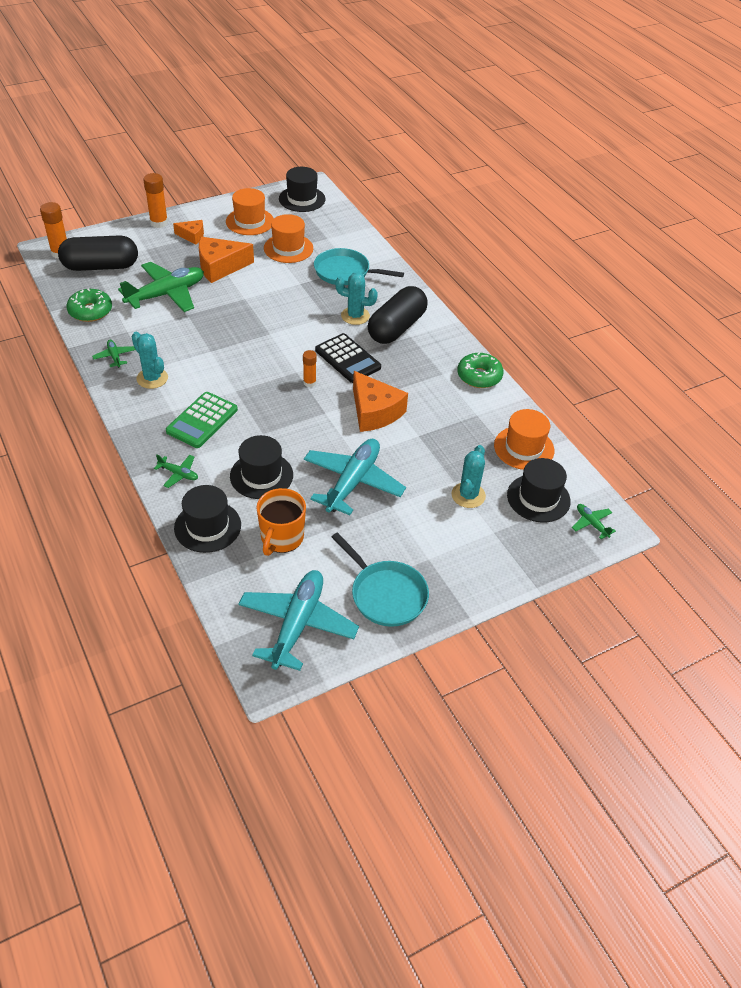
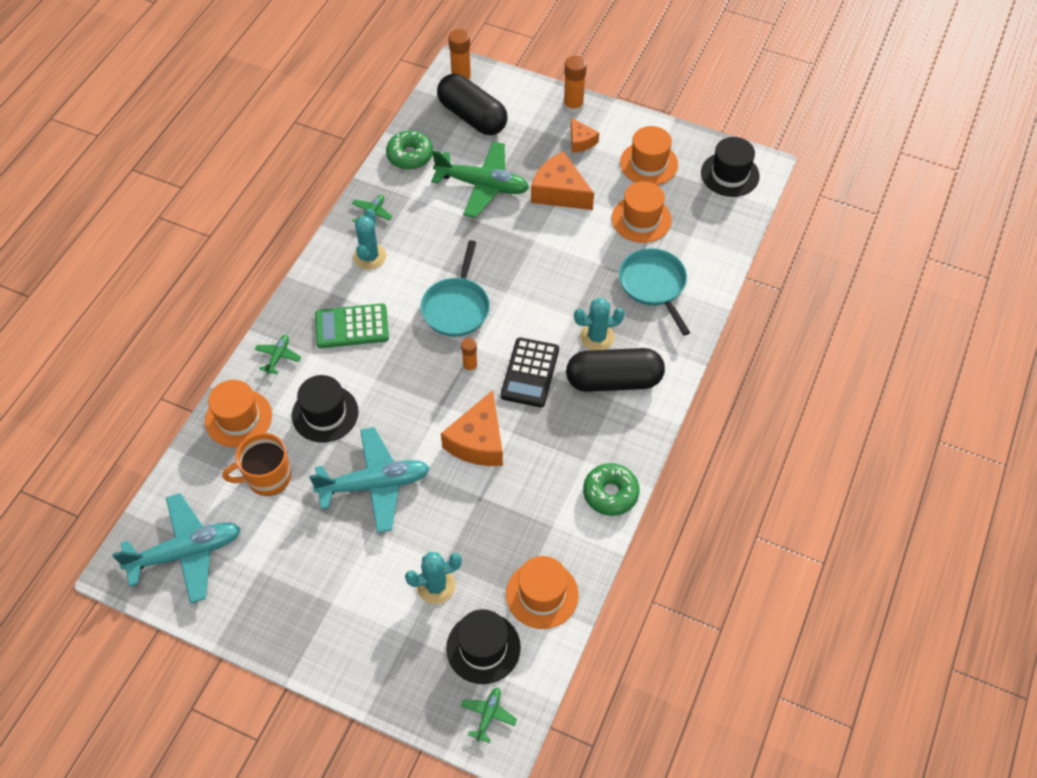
camera: 55 degrees right, 10 degrees up
green plane [154,454,198,488] -> green plane turned 150 degrees counterclockwise [254,335,302,374]
black hat [174,485,241,553] -> orange hat [205,380,272,447]
turquoise pan [332,532,429,627] -> turquoise pan moved to [421,240,490,337]
turquoise cactus [335,272,378,325] -> turquoise cactus turned 75 degrees counterclockwise [574,298,625,350]

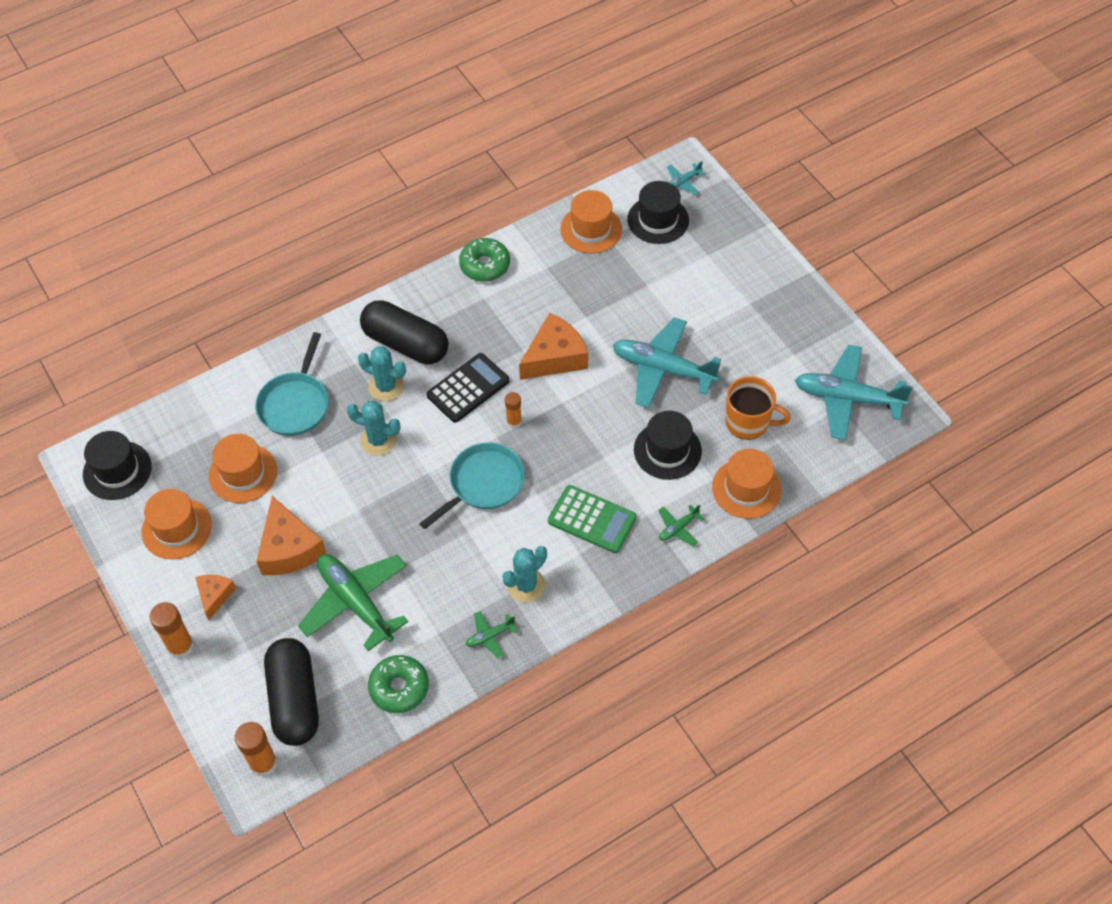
camera: 145 degrees left, 0 degrees up
turquoise cactus [405,552,462,604] -> turquoise cactus moved to [347,401,401,456]
green plane [461,688,517,743] -> turquoise plane [667,161,706,195]

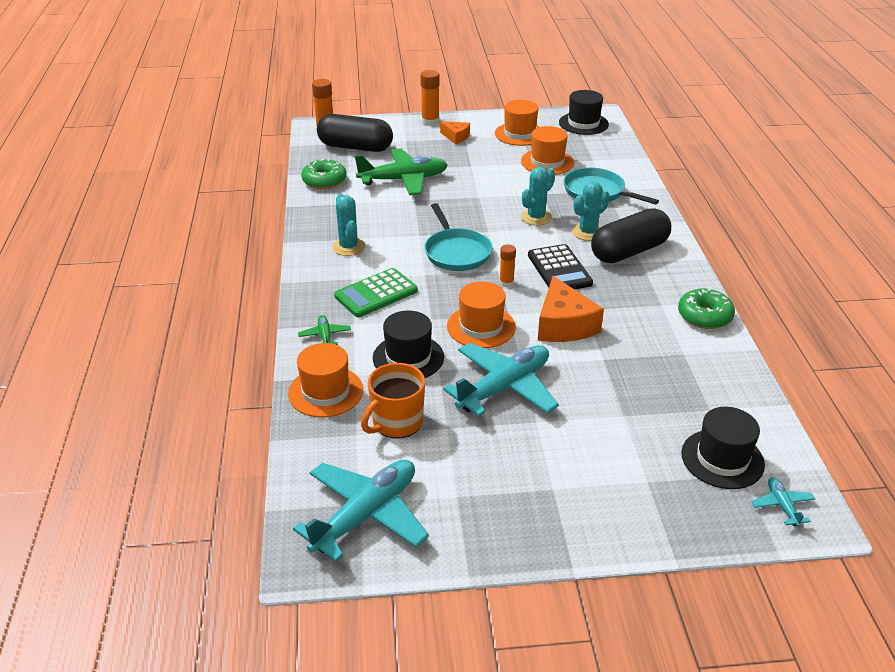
camera: 115 degrees right, 20 degrees down
orange cheese [256,496,327,575] -> none
green plane [466,611,518,658] -> none
orange hat [560,190,622,254] -> orange hat moved to [447,281,516,348]

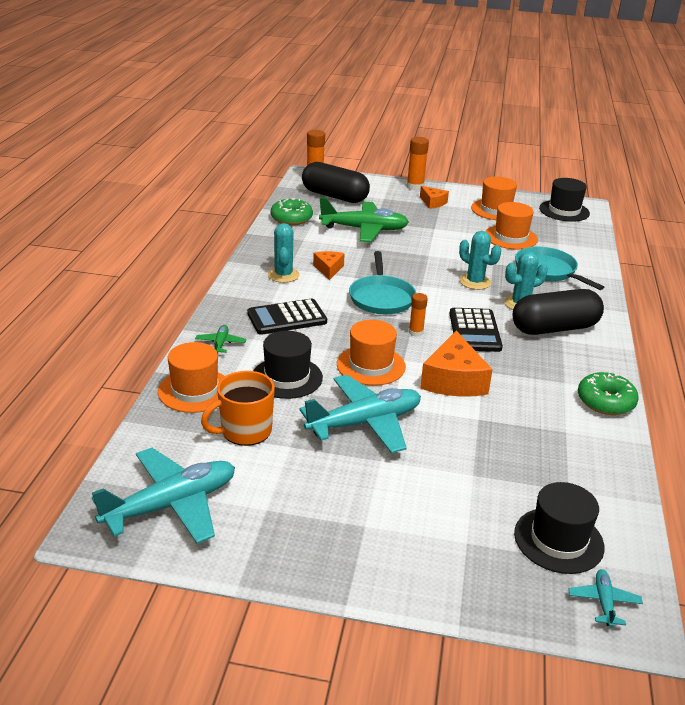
camera: 15 degrees right, 5 degrees down
green calculator [334,268,418,317] -> black calculator [247,299,327,335]
turquoise cactus [521,167,555,226] -> turquoise cactus turned 75 degrees clockwise [459,231,501,290]
none -> orange cheese [313,251,345,280]

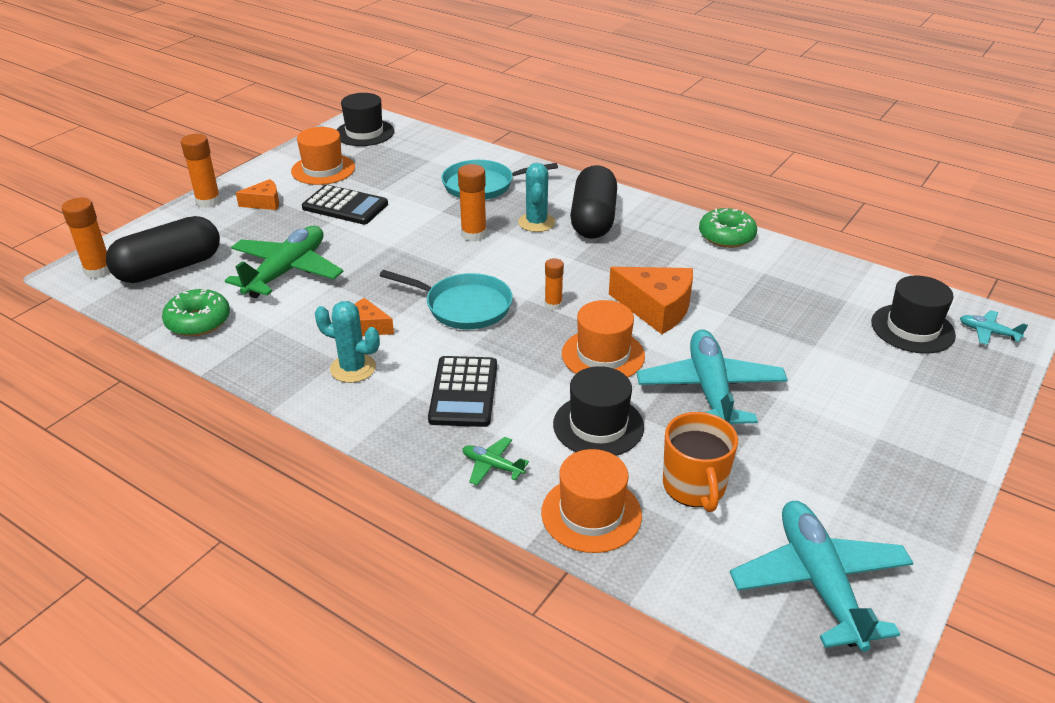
camera: 65 degrees left, 5 degrees up
black calculator [450,308,503,352] -> black calculator moved to [302,185,388,224]
turquoise cactus [459,231,501,290] -> orange glue stick [458,164,487,242]
orange hat [485,202,538,250] -> none

